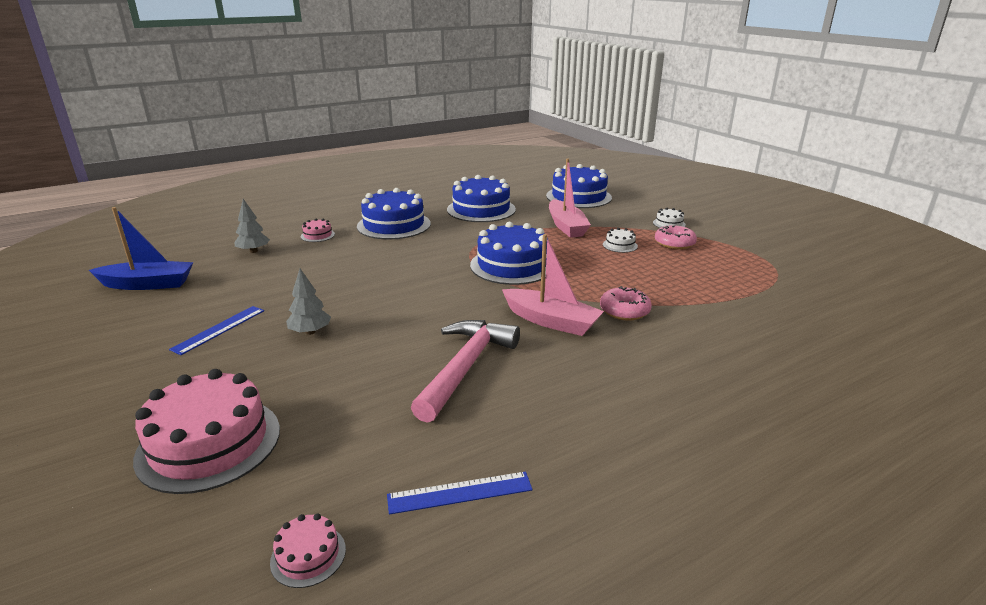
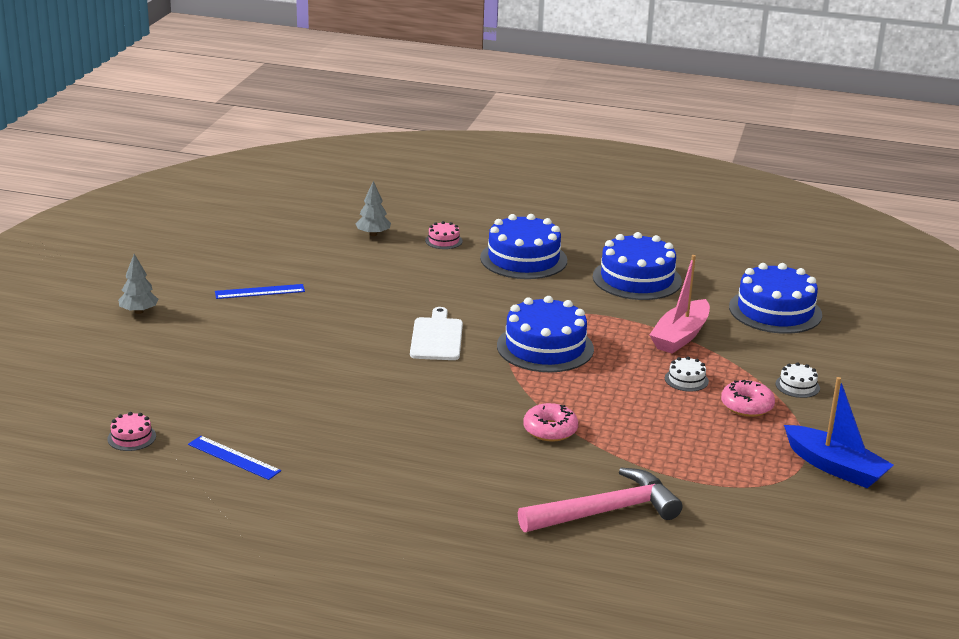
camera: 45 degrees right, 0 degrees up
blue boat [89,207,193,290] -> blue boat moved to [784,377,894,488]
pink cake [133,369,280,494] -> none
grey tree [286,269,331,335] -> grey tree moved to [118,254,159,314]
pink hammer [411,320,520,423] -> pink hammer moved to [518,468,682,532]
pink boat [502,234,604,336] -> none
none -> white cutting board [410,307,463,360]

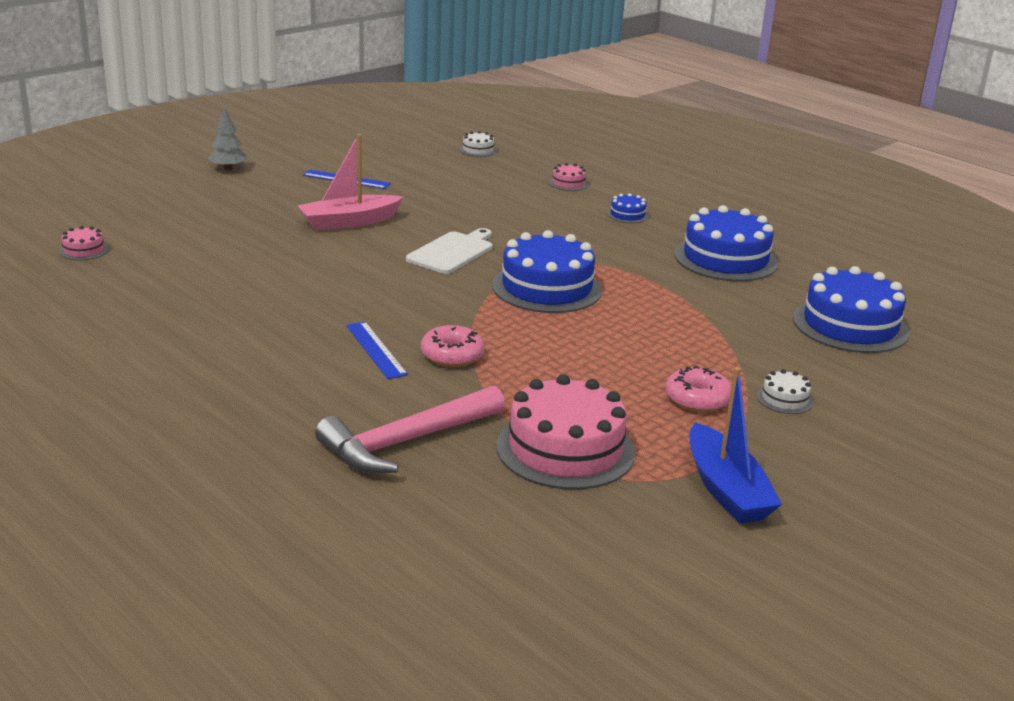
camera: 30 degrees right, 0 degrees up
blue ruler [188,436,281,480] -> blue ruler moved to [346,322,408,379]
grey tree [356,181,391,236] -> none
blue cake [480,214,567,279] -> blue cake [607,193,649,223], size x0.44
pink hammer [518,468,682,532] -> pink hammer turned 135 degrees clockwise [315,385,505,473]
pink boat [650,255,710,354] -> pink boat moved to [297,134,403,231]
white cake [665,356,709,392] -> white cake moved to [459,131,497,157]
none -> pink cake [496,374,635,490]

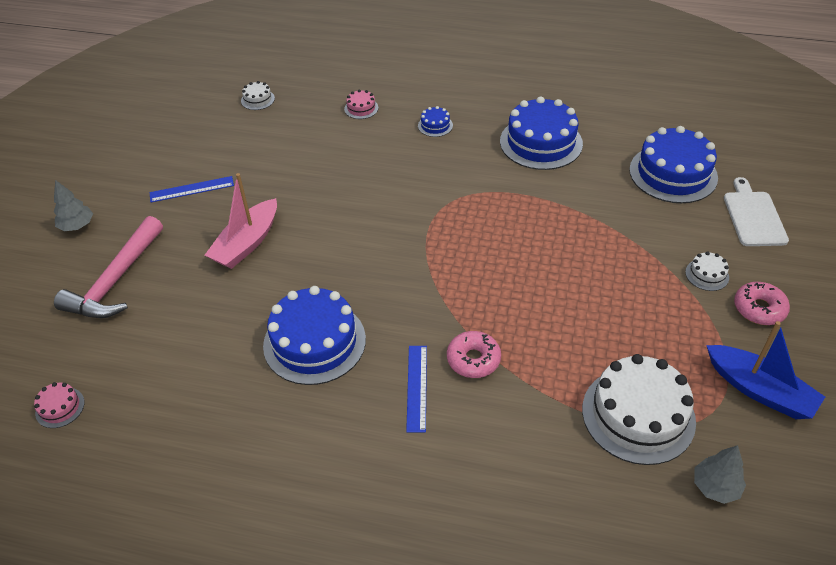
camera: 30 degrees left, 20 degrees up
pink hammer [315,385,505,473] -> pink hammer moved to [54,216,163,318]
blue ruler [346,322,408,379] -> blue ruler turned 60 degrees clockwise [406,346,427,433]
white cutting board [406,228,492,274] -> white cutting board moved to [724,177,789,246]
blue cake [492,230,602,313] -> blue cake moved to [263,286,366,385]
pink cake [496,374,635,490] -> white cake [582,354,696,465]
pink donut [666,366,731,412] -> pink donut moved to [734,282,790,325]
none -> grey tree [694,445,746,504]

